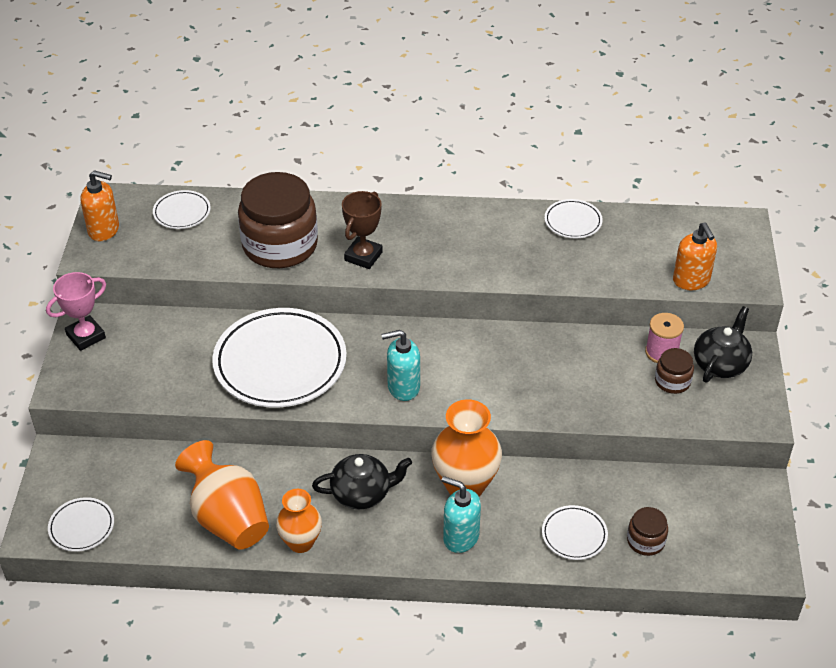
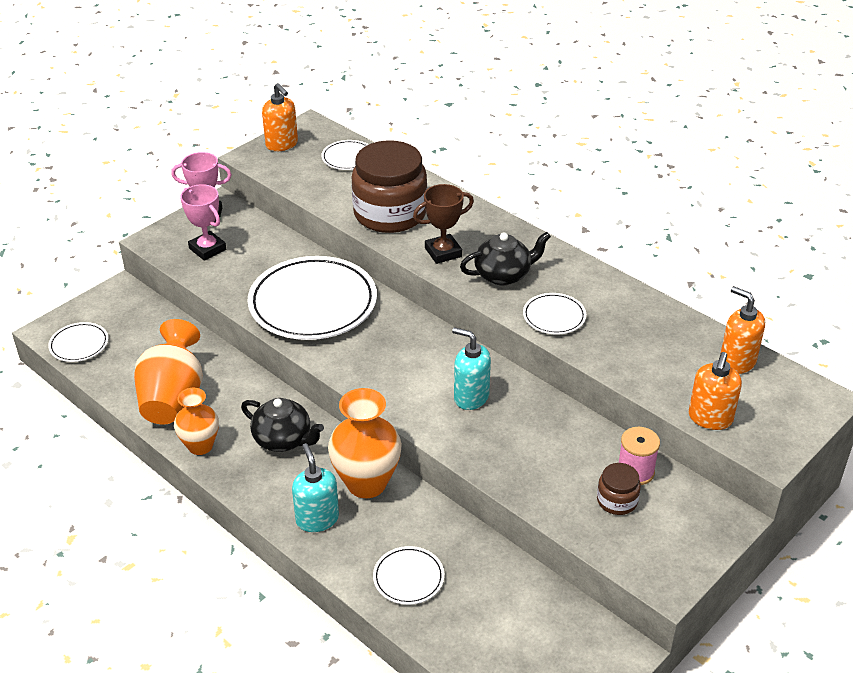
camera: 40 degrees right, 5 degrees down
turquoise soap dispenser [381,330,420,401] -> turquoise soap dispenser moved to [452,327,491,410]
white plate [545,199,603,239] -> white plate moved to [523,293,586,334]
brown jar [627,507,668,556] -> none
black teapot [694,306,752,383] -> black teapot moved to [460,232,551,285]
none -> pink trophy [180,184,226,261]
none -> orange soap dispenser [720,286,765,374]

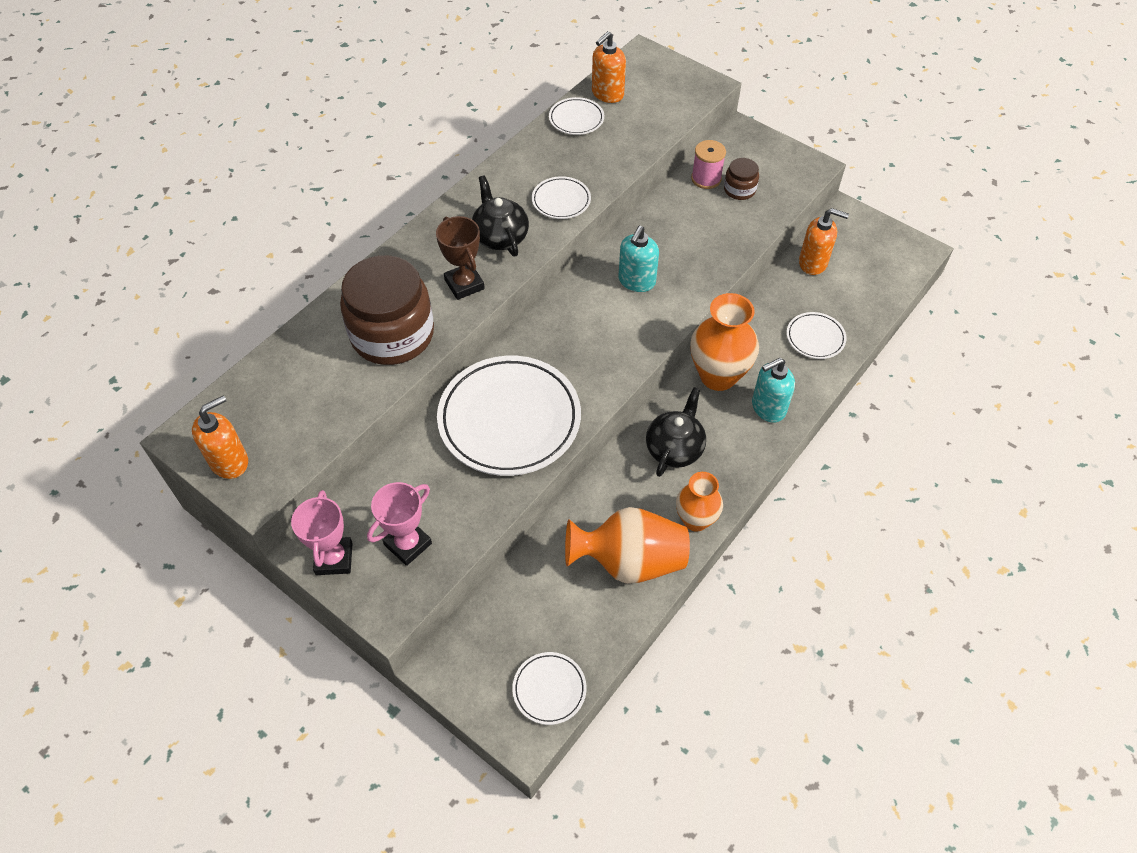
camera: 95 degrees left, 15 degrees up
white plate [321,140,369,170] -> white plate moved to [549,97,604,135]
orange soap dispenser [689,352,742,430] -> orange soap dispenser moved to [799,208,849,275]

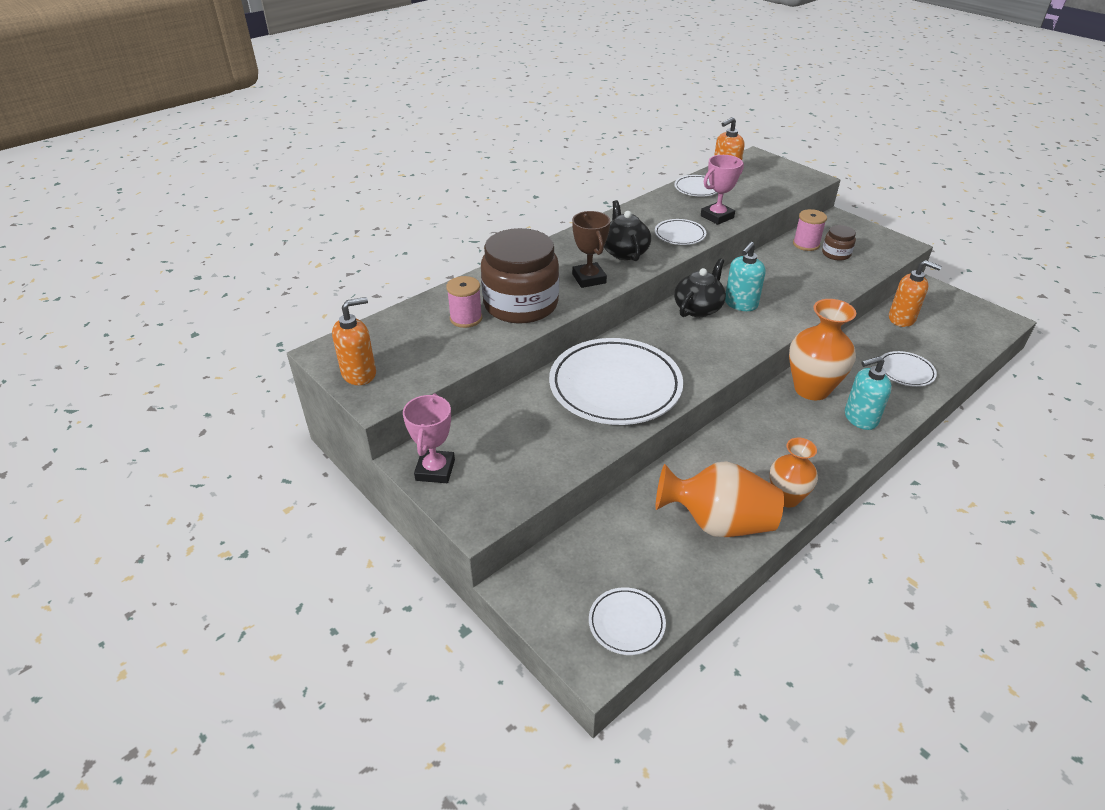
camera: 10 degrees right, 15 degrees down
pink trophy [367,482,432,566] -> pink trophy moved to [701,155,744,225]
black teapot [646,387,706,477] -> black teapot moved to [674,258,726,317]
none -> pink spool [446,276,482,328]

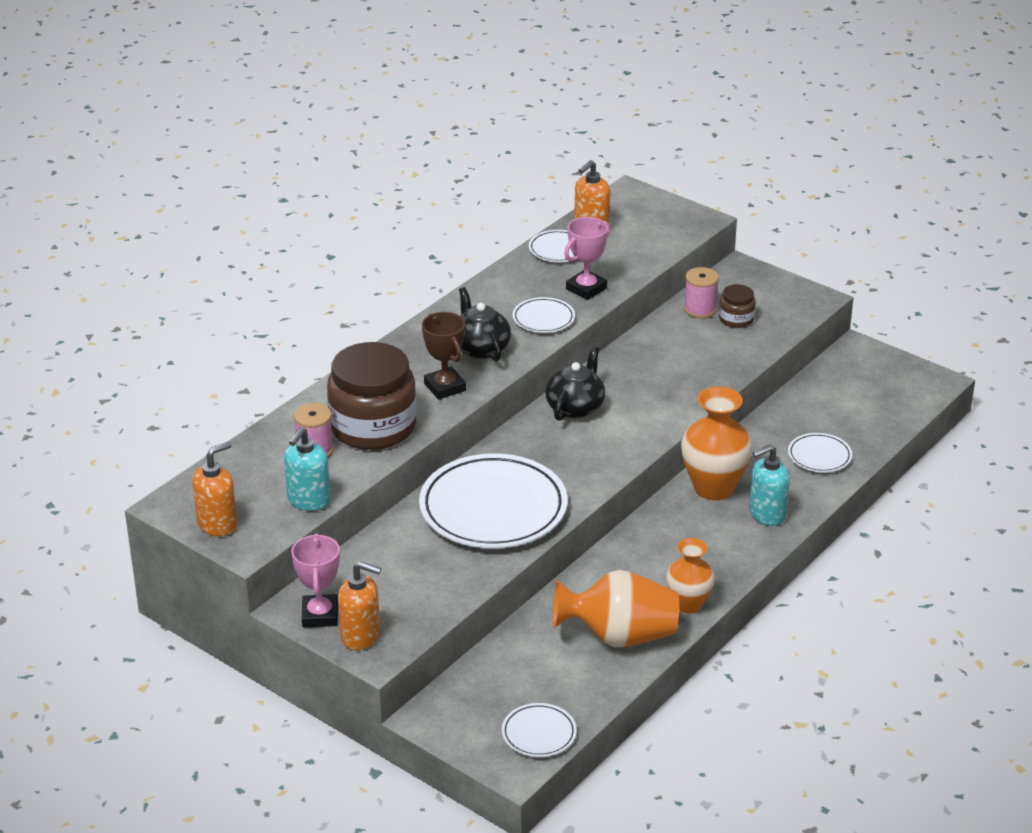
camera: 10 degrees left, 5 degrees down
turquoise soap dispenser [725,242,765,311] -> turquoise soap dispenser moved to [284,427,331,511]
orange soap dispenser [889,260,942,327] -> orange soap dispenser moved to [338,561,381,650]

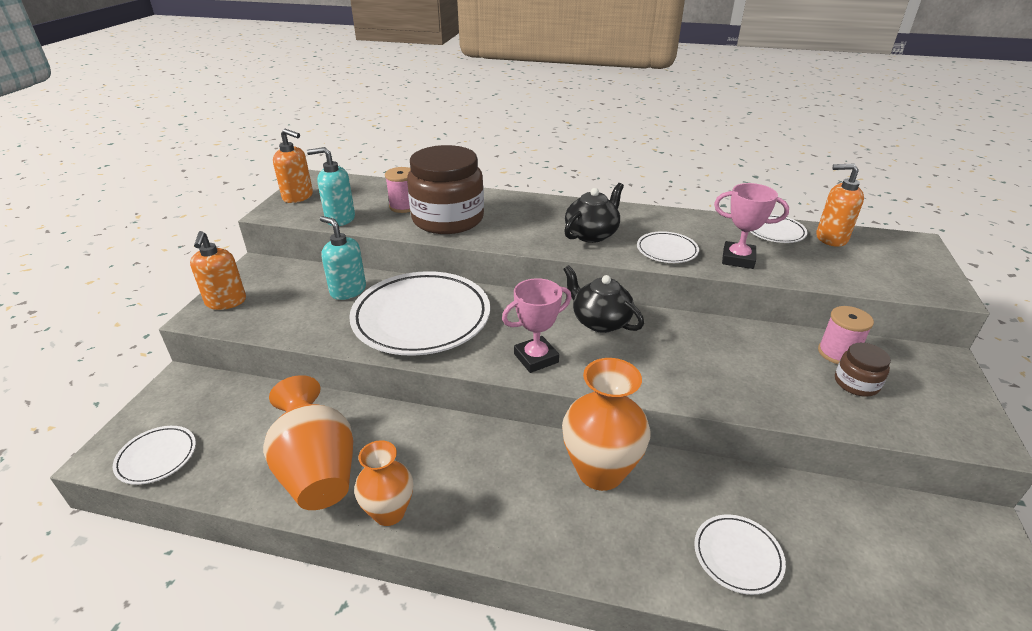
camera: 65 degrees right, 0 degrees up
pink trophy [291,534,340,627] -> pink trophy moved to [502,278,572,373]
brown trophy [422,312,466,399] -> none
black teapot [545,346,605,421] -> black teapot turned 135 degrees counterclockwise [563,265,644,333]
turquoise soap dispenser [749,445,790,526] -> turquoise soap dispenser moved to [320,216,366,300]

